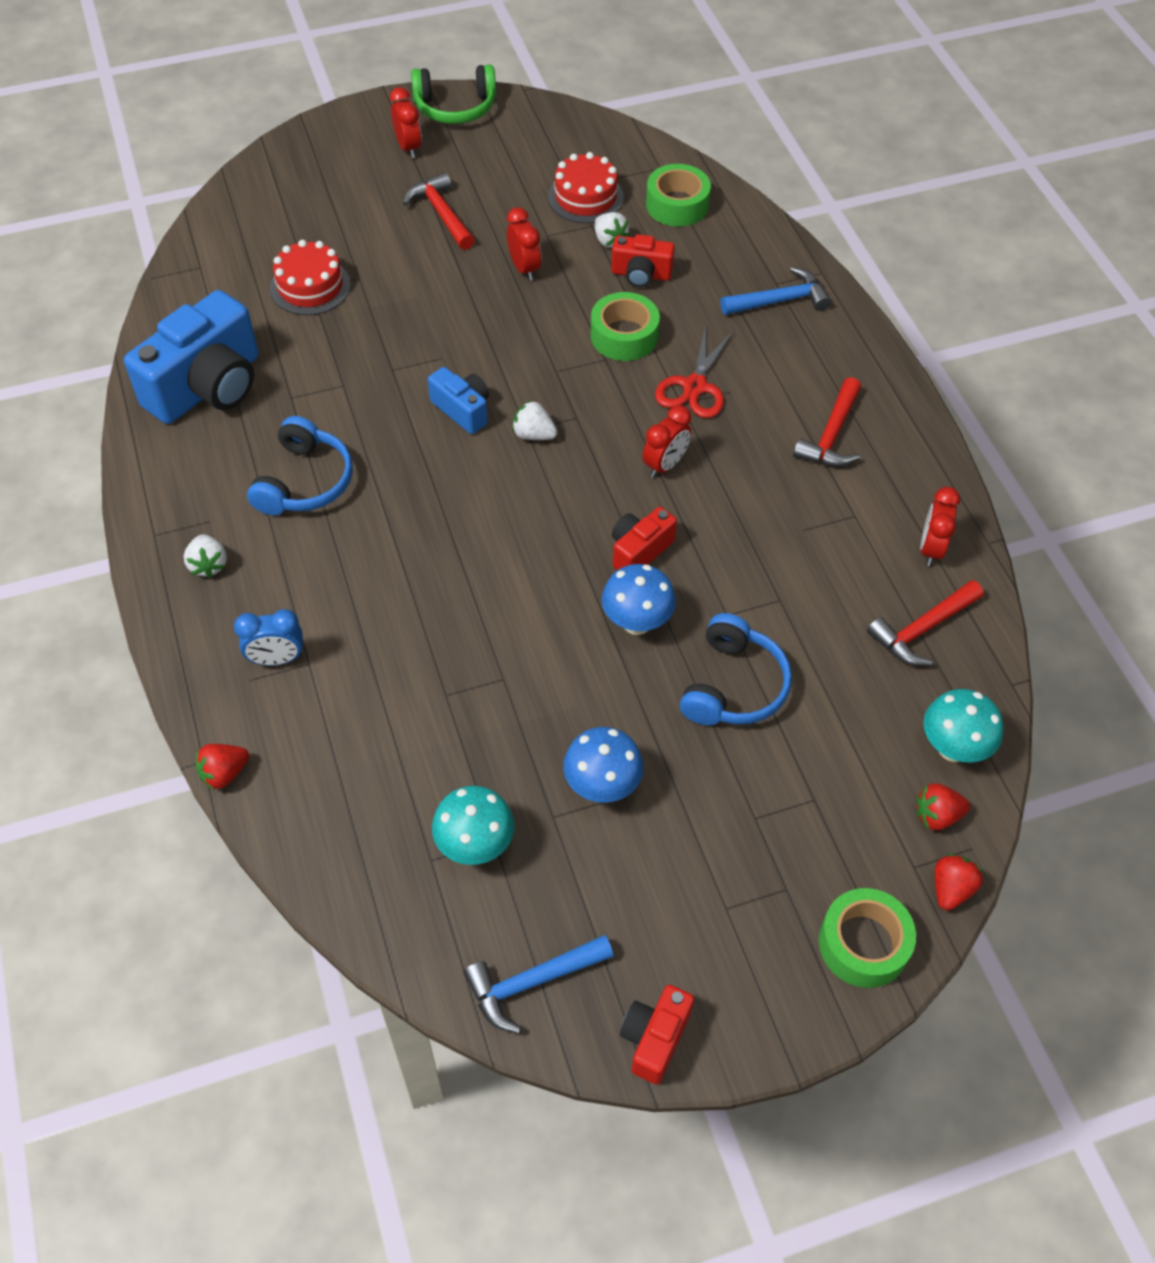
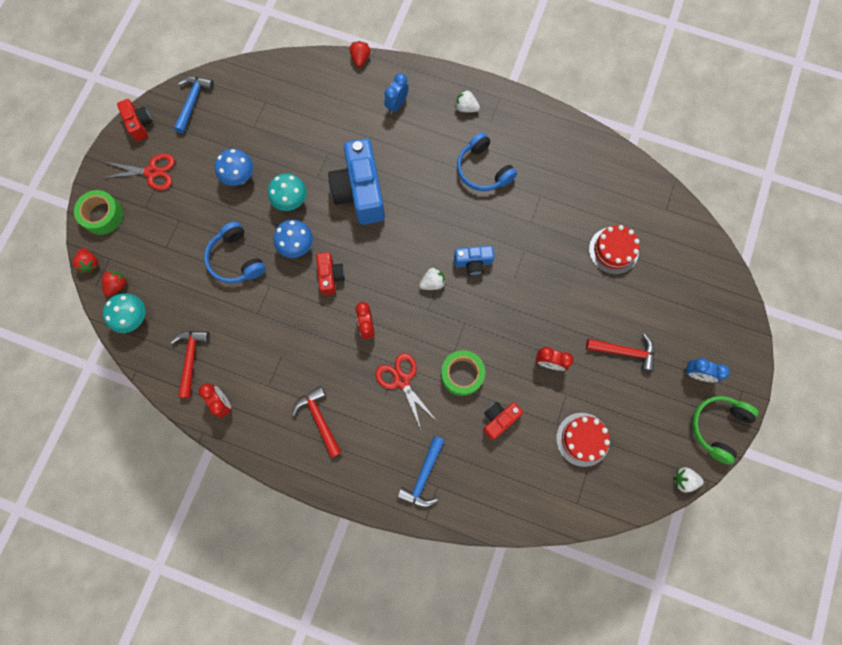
camera: 130 degrees right, 20 degrees up
blue camera [124,290,259,424] -> blue camera moved to [328,138,385,225]
red clock [390,87,422,158] -> blue clock [684,358,730,382]
turquoise mushroom [432,786,514,865] -> turquoise mushroom moved to [268,173,306,211]
white strawberry [595,212,630,248] -> white strawberry moved to [674,467,704,493]
green tape [646,164,711,227] -> none
none -> red scissors [103,154,175,190]

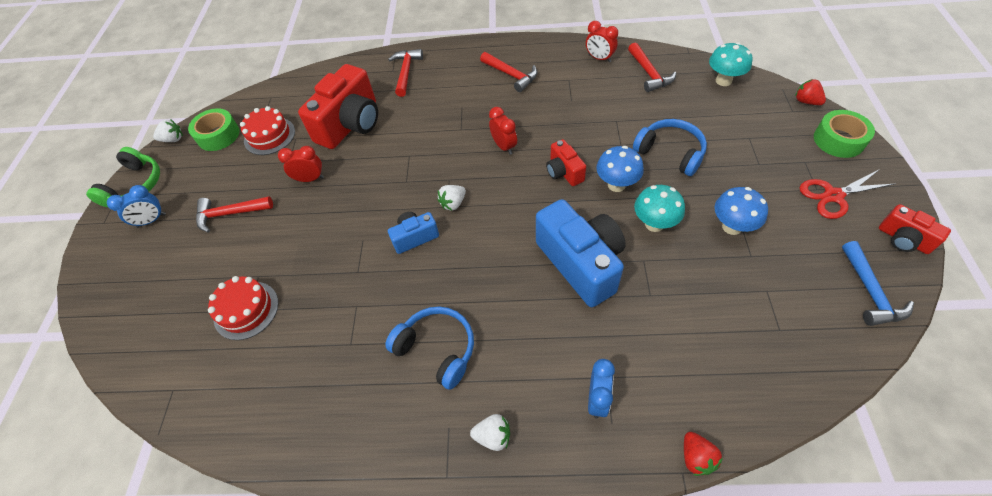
camera: 165 degrees right, 20 degrees down
red strawberry [102,270,127,297] -> none
red scissors [375,353,437,430] -> none
blue hammer [397,436,445,507] -> red hammer [388,49,423,97]
green tape [441,350,485,396] -> green tape moved to [188,108,240,151]
red camera [483,402,523,440] -> red camera [298,64,378,149], size x1.97
blue clock [684,358,730,382] -> blue clock turned 150 degrees clockwise [107,185,166,228]

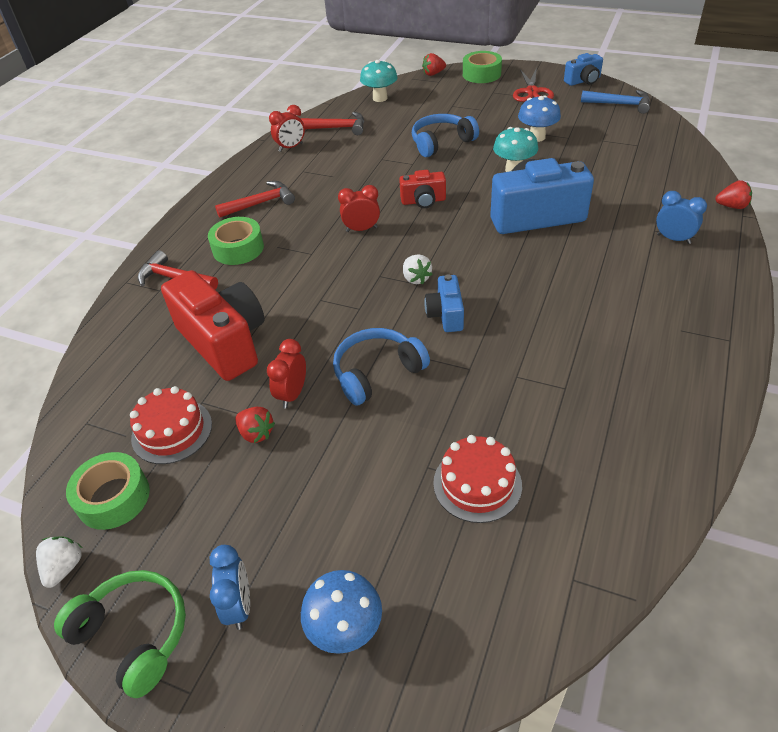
camera: 70 degrees left, 10 degrees down
red hammer [196,196,273,233] -> none
blue headphones [385,307,474,390] -> blue headphones moved to [333,328,430,406]
white strawberry [470,414,510,451] -> none
blue mushroom [596,146,644,192] -> blue mushroom moved to [301,570,382,654]
red camera [879,204,951,254] -> blue camera [564,53,603,86]
none -> green tape [208,217,264,265]
none -> red strawberry [235,407,275,443]

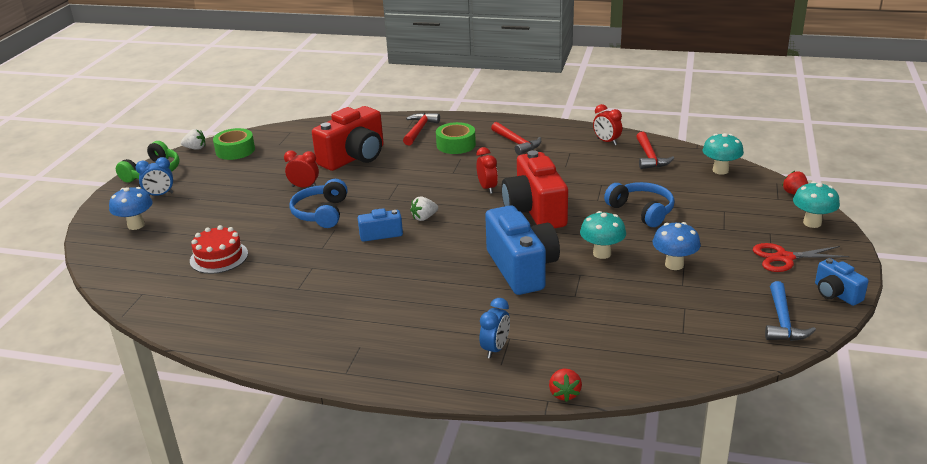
camera: 80 degrees right, 15 degrees down
red cake [130,386,212,464] -> none
red strawberry [235,407,275,443] -> none
blue headphones [333,328,430,406] -> blue headphones turned 135 degrees counterclockwise [289,179,348,228]
red camera [399,170,446,208] -> red camera [501,150,568,228], size x1.97
green tape [463,51,502,83] -> turquoise mushroom [793,181,840,228]

